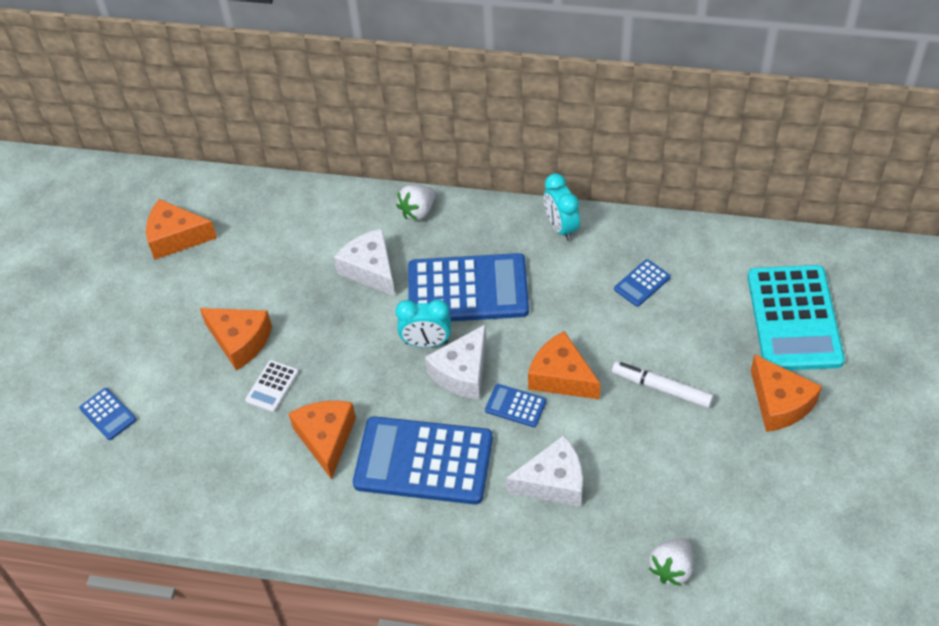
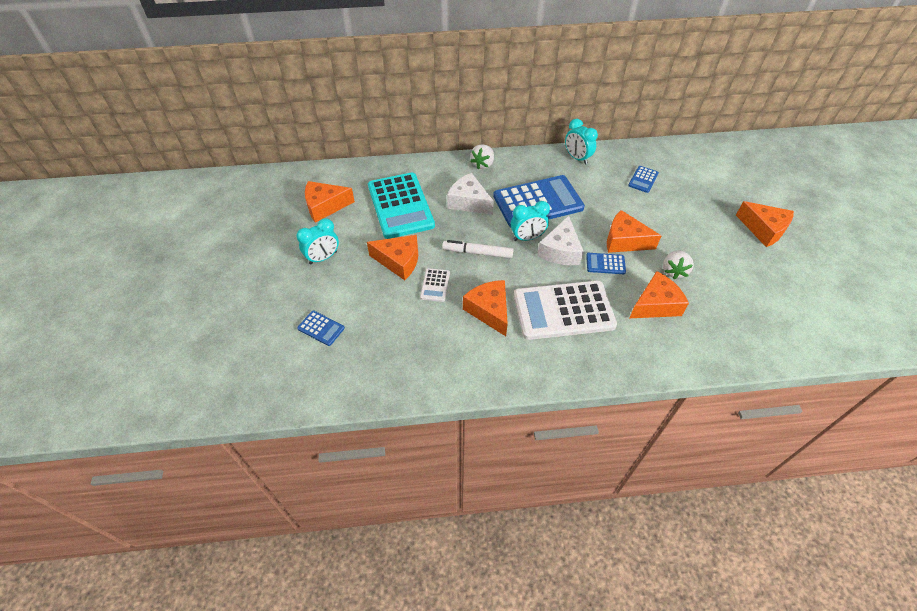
camera: 20 degrees left, 0 degrees up
blue calculator [353,416,493,505] -> white calculator [514,280,617,340]
white cheese [506,435,583,507] -> orange cheese [630,271,689,318]
white marker [612,361,714,408] -> white marker moved to [442,240,514,258]
white strawberry [648,538,693,586] -> white strawberry moved to [663,250,694,279]
turquoise calculator [747,265,845,370] -> turquoise calculator moved to [368,173,435,239]
none -> turquoise clock [297,218,339,265]

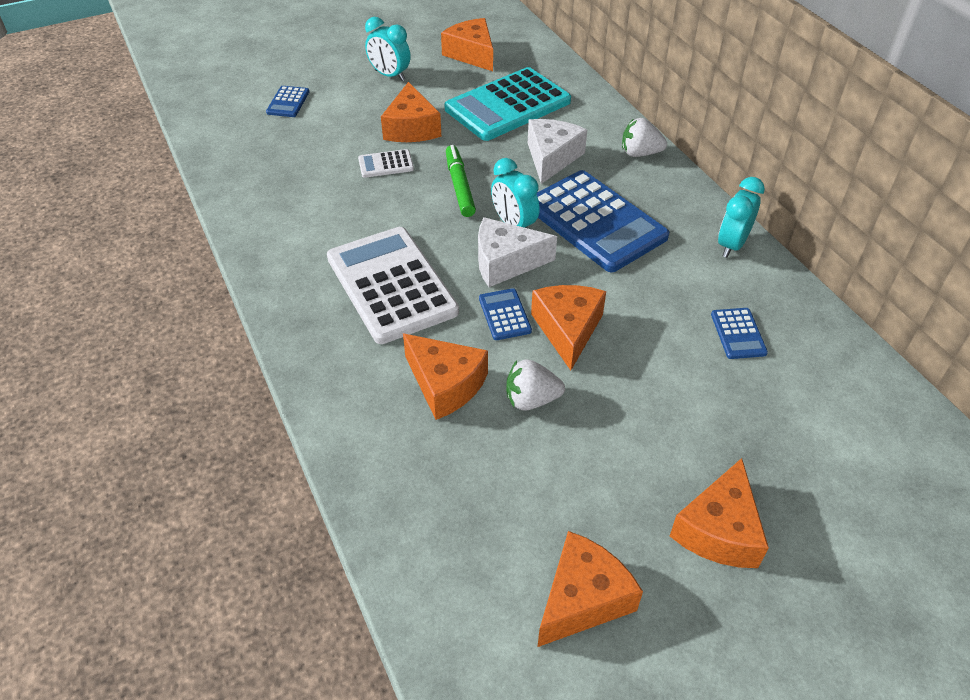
camera: 70 degrees right, 5 degrees down
white marker [442,240,514,258] -> green marker [446,145,476,217]
orange cheese [463,280,508,336] -> orange cheese moved to [537,531,643,647]
blue calculator [628,166,659,193] -> blue calculator turned 105 degrees counterclockwise [711,308,768,359]

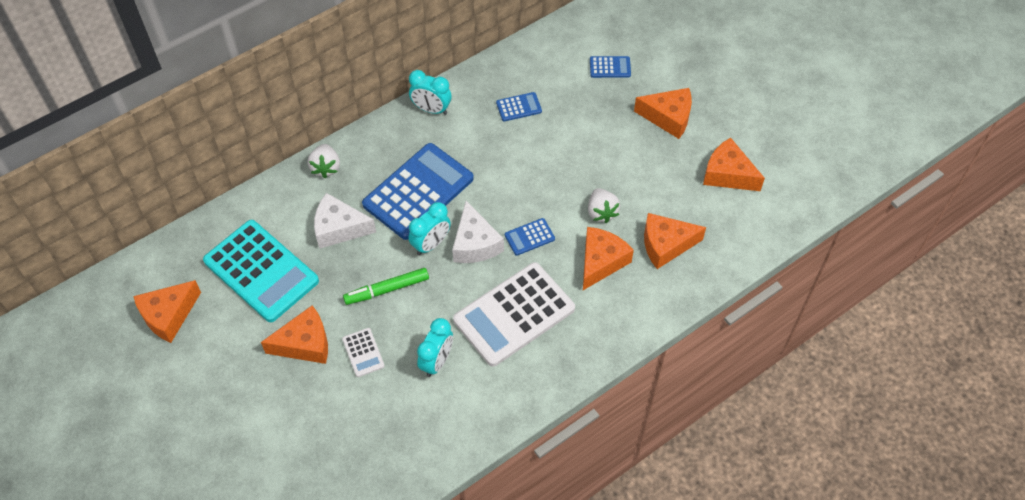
camera: 100 degrees left, 10 degrees up
blue calculator [266,86,309,117] -> blue calculator moved to [590,56,631,78]
turquoise clock [365,17,411,81] -> turquoise clock moved to [417,318,453,377]
orange cheese [531,285,606,371] -> orange cheese moved to [644,213,706,269]

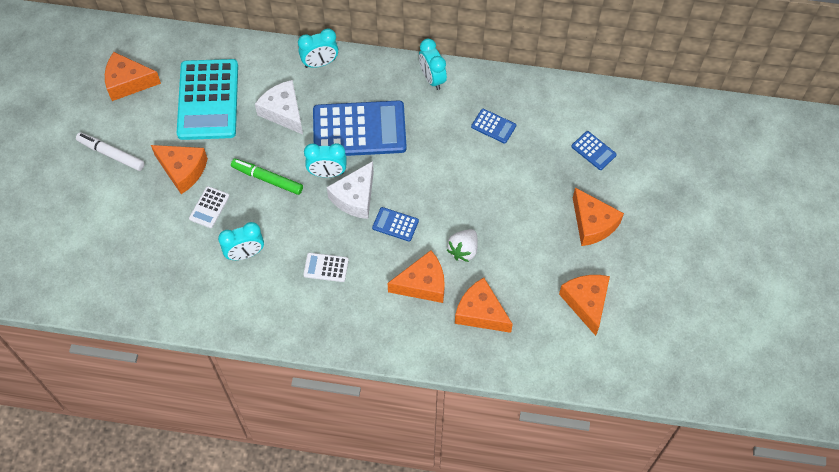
camera: 45 degrees right, 5 degrees up
white strawberry [308,144,340,178] -> turquoise clock [298,29,338,68]
white calculator [453,262,575,367] -> white calculator [303,253,349,282], size x0.43
none -> white marker [76,132,145,171]

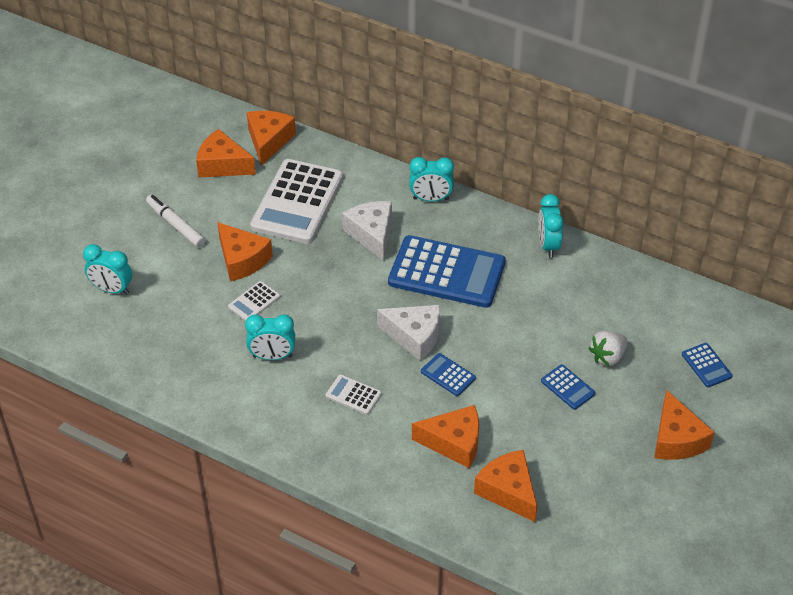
camera: 20 degrees right, 15 degrees down
turquoise calculator [177,59,238,140] -> white calculator [250,159,343,244]
green marker [231,159,303,195] -> none
turquoise clock [304,143,347,177] -> turquoise clock moved to [83,244,132,295]
white cheese [327,161,374,219] -> white cheese turned 120 degrees counterclockwise [377,305,440,361]
white strawberry [447,229,478,262] -> white strawberry moved to [588,331,628,366]
blue calculator [471,109,516,144] -> blue calculator moved to [541,364,596,410]
orange cheese [559,275,610,336] -> orange cheese moved to [247,111,296,166]

